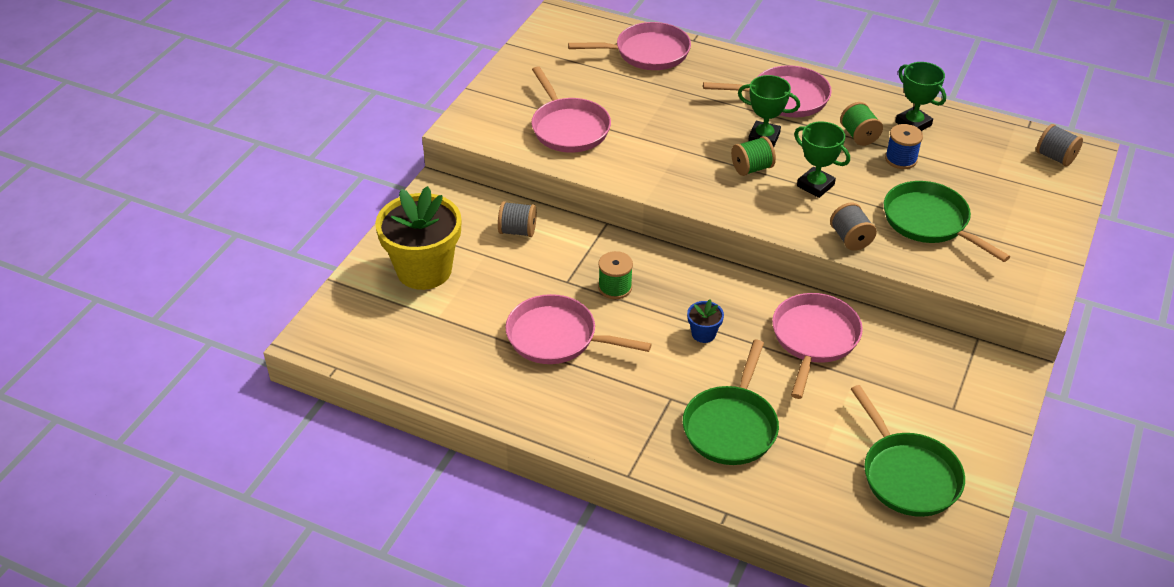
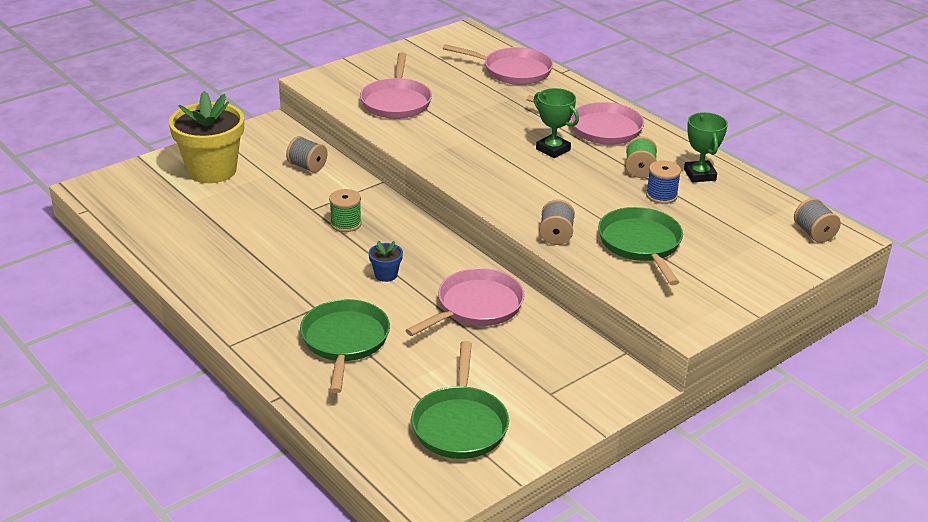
camera: 25 degrees right, 10 degrees down
pink pan [505,294,652,364] -> none
green pan [683,340,779,465] -> green pan turned 135 degrees clockwise [300,299,390,393]
green spool [731,136,776,176] -> none
green trophy [794,121,850,198] -> none

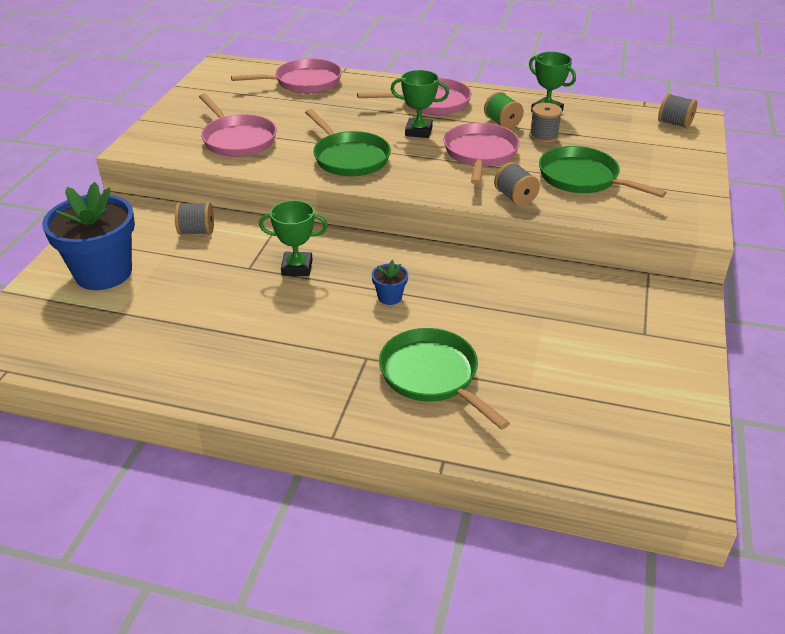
camera: 35 degrees left, 5 degrees up
yellow flower pot [169,91,244,183] -> blue flower pot [42,182,135,290]
green spool [329,189,362,232] -> green trophy [259,200,328,276]
pink pan [405,268,525,336] -> pink pan moved to [444,123,520,184]
green pan [411,341,509,459] -> green pan moved to [305,109,391,176]
blue spool [646,160,681,204] -> grey spool [529,103,562,143]

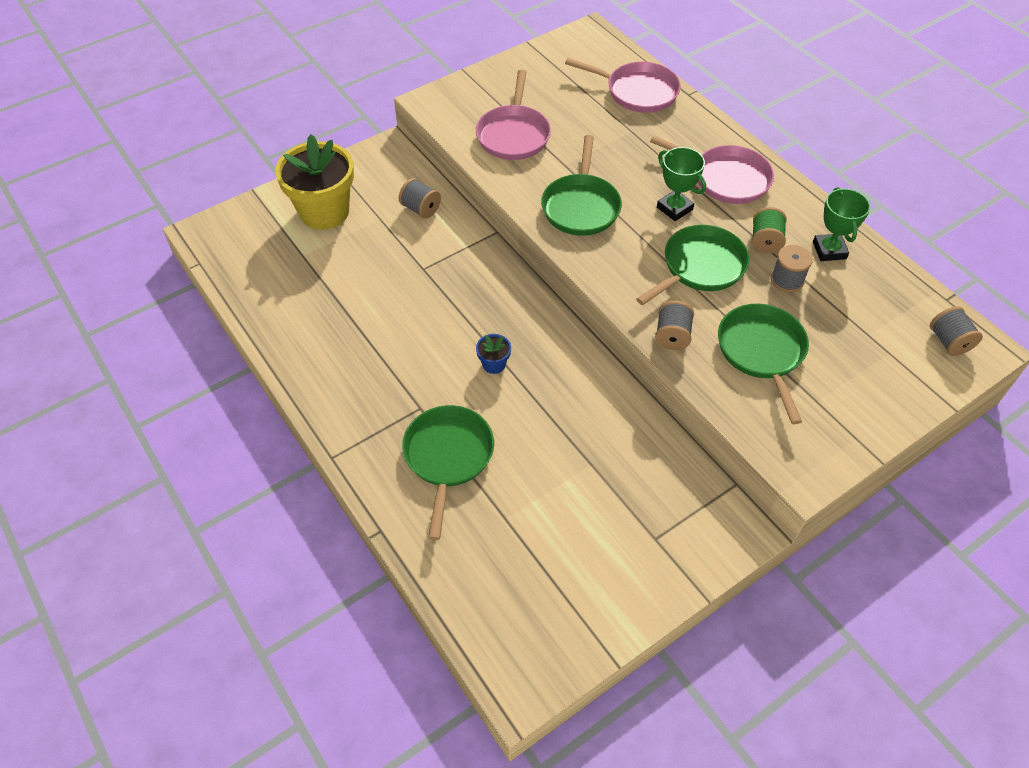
camera: 40 degrees right, 15 degrees up
blue flower pot [42,182,135,290] -> yellow flower pot [275,134,354,230]
green trophy [259,200,328,276] -> none
pink pan [444,123,520,184] -> green pan [636,225,750,305]

